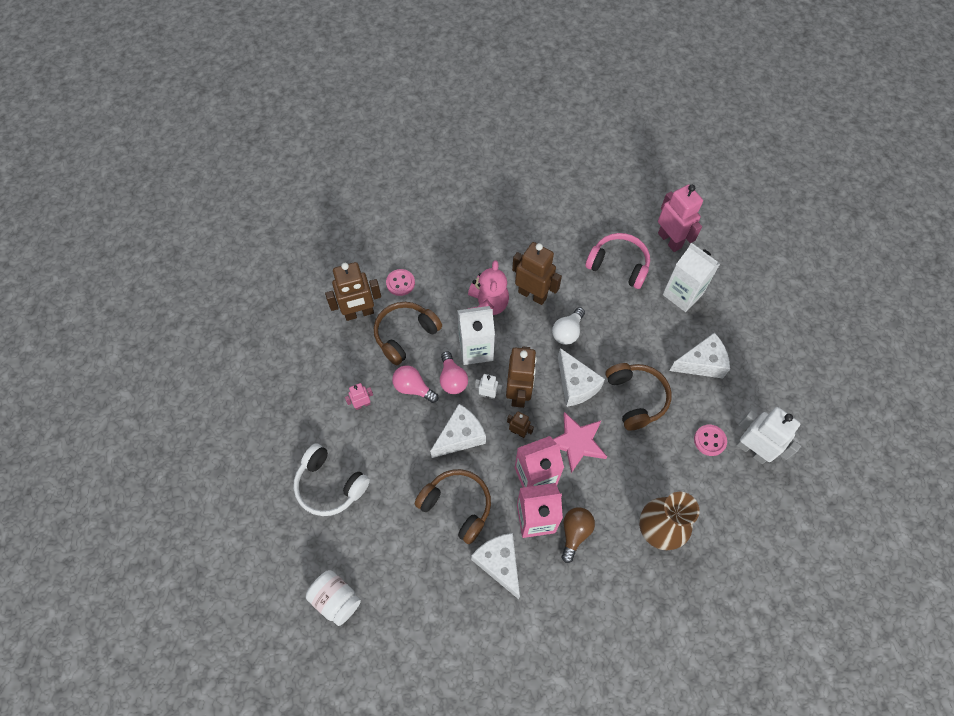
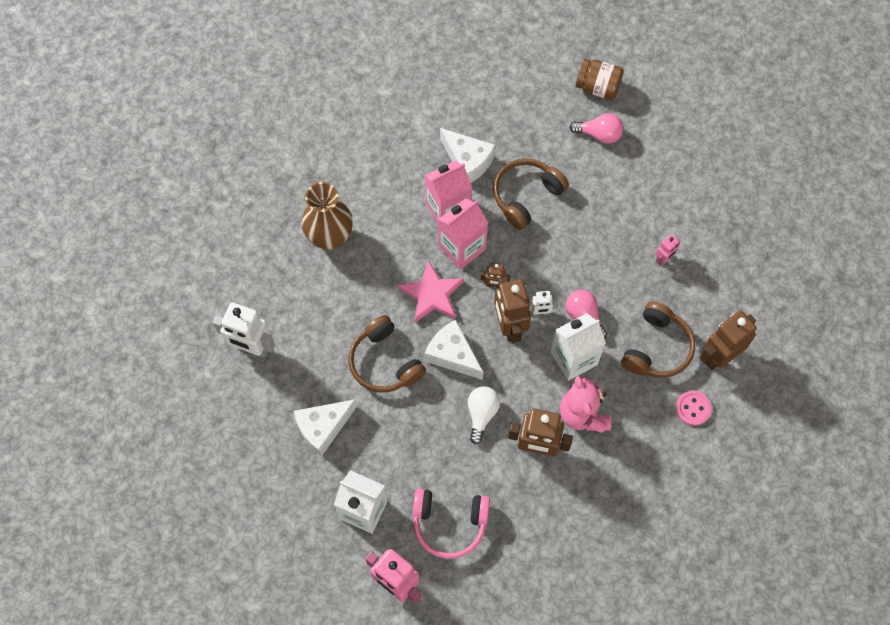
camera: 160 degrees right, 5 degrees up
white headphones [293,444,370,516] -> none
white jar [306,570,361,626] -> brown jar [576,59,624,100]
pink light bulb [392,366,438,403] -> pink light bulb moved to [570,113,623,144]
brown headphones [415,469,491,544] -> brown headphones turned 120 degrees clockwise [493,158,569,230]
white cheese [430,404,486,458] -> none
brown light bulb [562,507,595,563] -> none
pink button [694,424,727,456] -> none

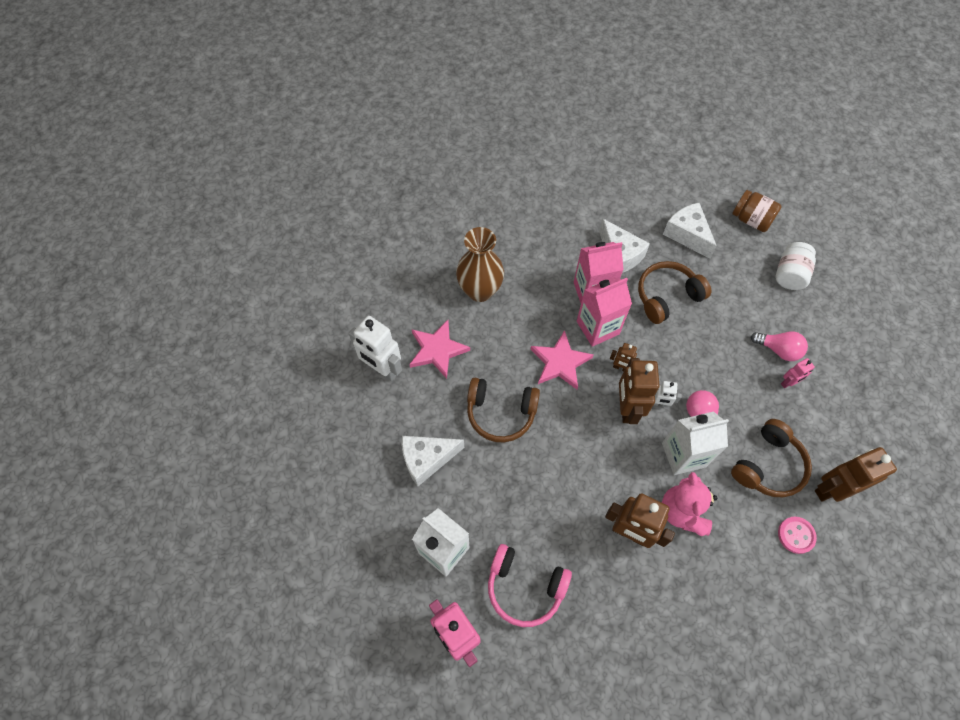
camera: 15 degrees right, 5 degrees down
brown headphones [348,315,426,393] -> brown headphones turned 60 degrees counterclockwise [467,378,540,442]
white cheese [424,320,483,380] -> white cheese moved to [663,203,717,259]
white light bulb [468,386,500,445] -> none
pink light bulb [570,113,623,144] -> pink light bulb moved to [751,331,808,361]
none -> pink star [409,320,470,379]
none -> white jar [776,242,816,290]

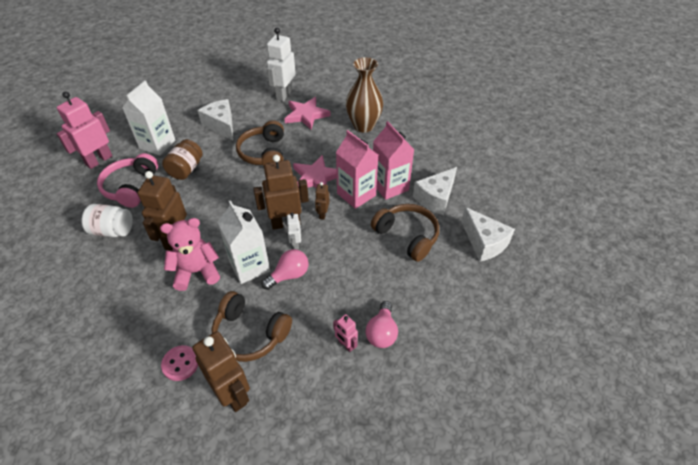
camera: 75 degrees right, 15 degrees down
white cheese [663,203,717,259] -> white cheese turned 105 degrees clockwise [461,207,515,262]
brown jar [732,190,782,232] -> brown jar moved to [162,139,203,180]
white jar [776,242,816,290] -> white jar moved to [81,204,133,237]

